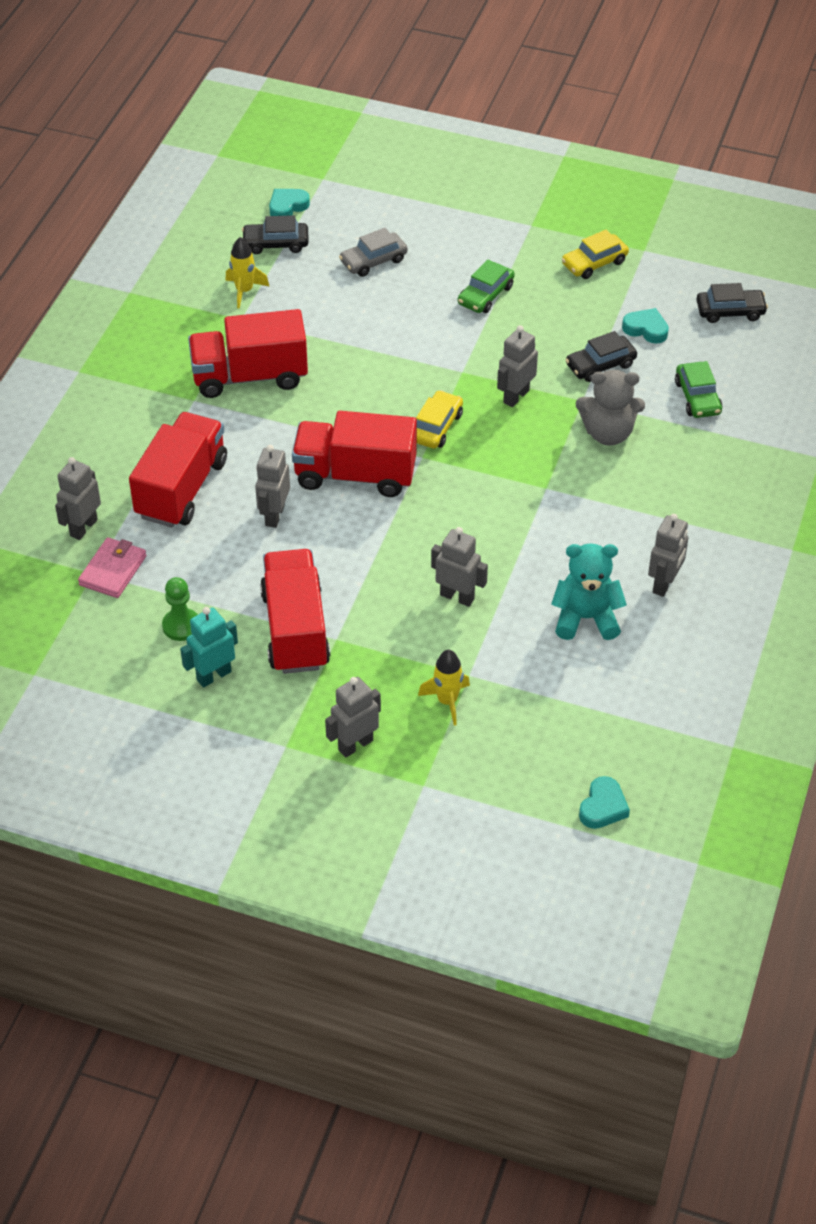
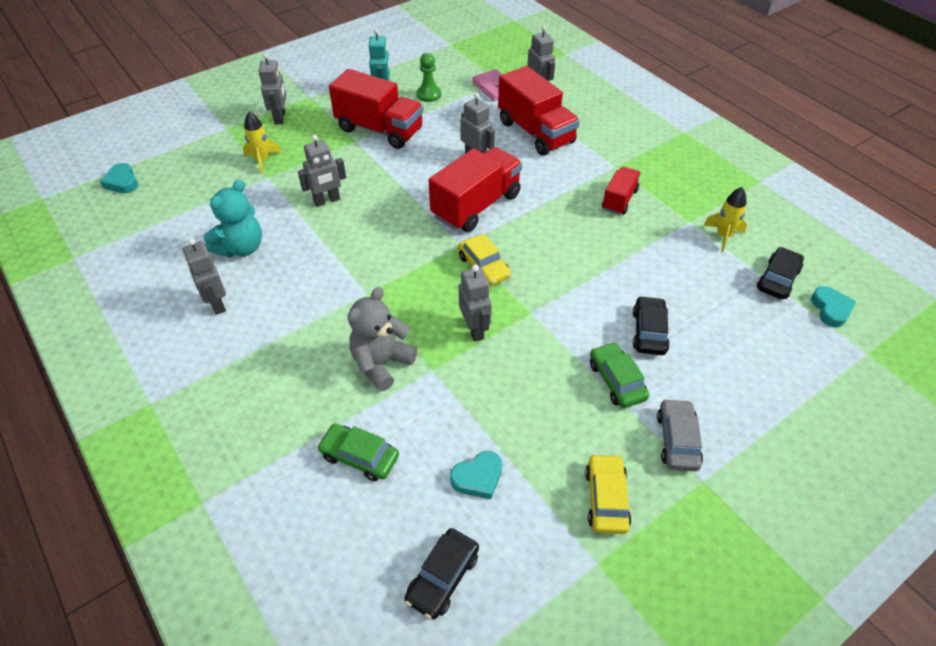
camera: 125 degrees right, 0 degrees up
red truck [188,309,308,398] -> red truck [602,167,641,215], size x0.55
grey car [339,228,408,277] -> grey car moved to [657,399,703,471]
black car [565,331,637,382] -> black car moved to [633,296,670,355]

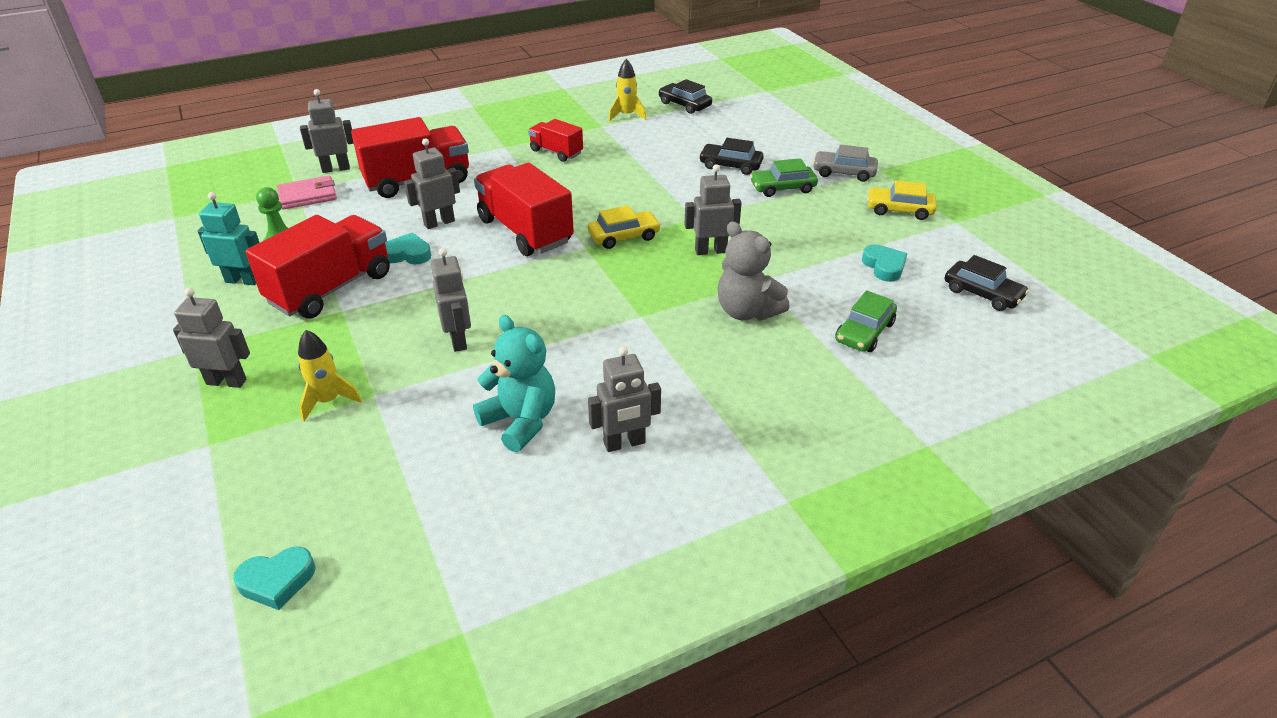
camera: 80 degrees left, 10 degrees down
turquoise heart [811,286,856,328] -> turquoise heart moved to [385,233,431,264]

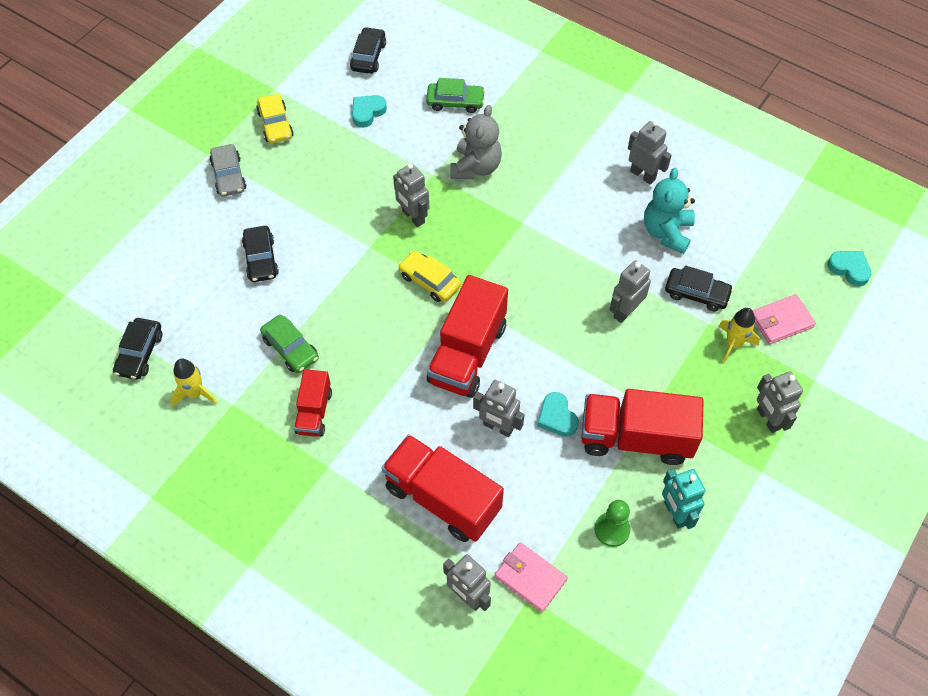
camera: 120 degrees left, 20 degrees up
green car [750,158,818,197] -> green car moved to [260,315,319,373]
none -> black car [665,265,733,312]
none -> pink wallet [752,294,816,344]

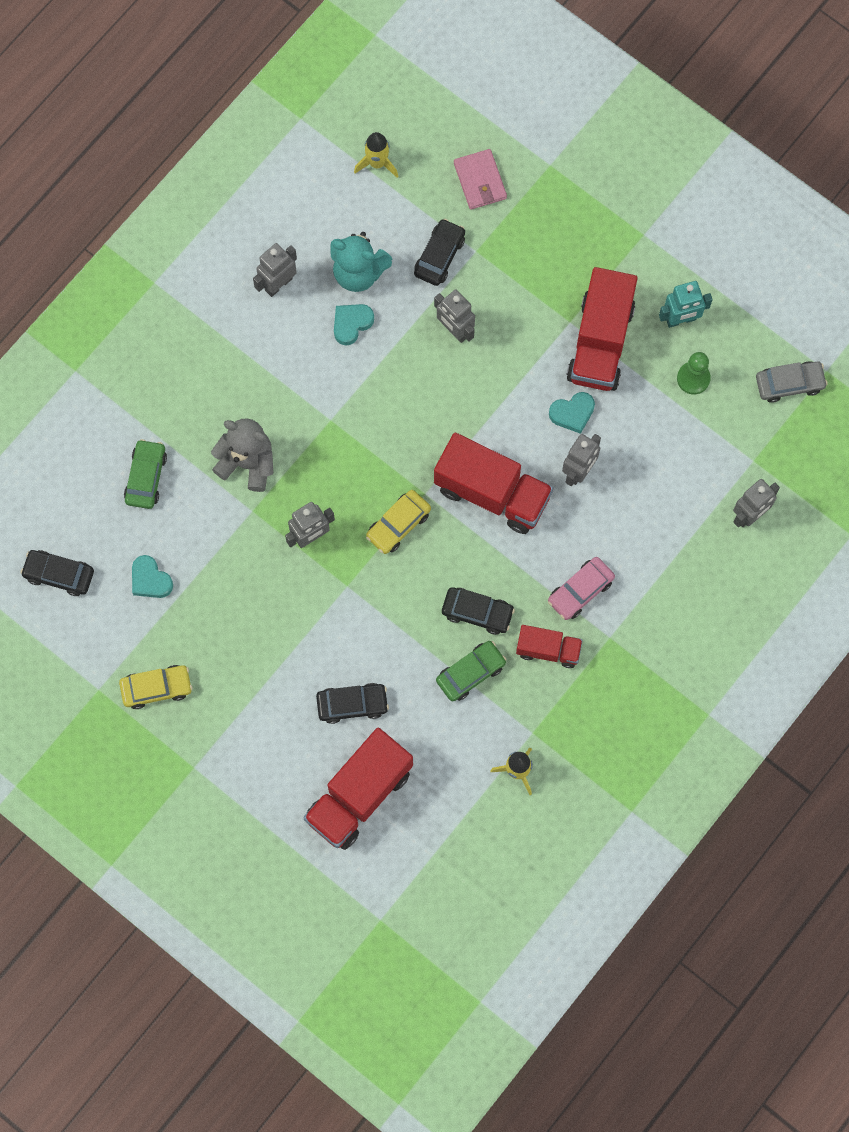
camera: 85 degrees left, 15 degrees up
black car [113,318,162,380] -> black car moved to [442,587,515,635]
grey car [209,144,247,197] -> grey car moved to [756,361,828,403]
red truck [382,434,504,542] -> red truck moved to [303,728,413,850]
pink wallet [495,542,568,612] -> none
yellow rocket [719,308,760,363] -> yellow rocket moved to [354,132,398,178]
grey robot [757,371,803,433] -> none
turquoise heart [827,251,871,287] -> turquoise heart moved to [334,304,374,345]
none -> pink car [548,557,615,620]

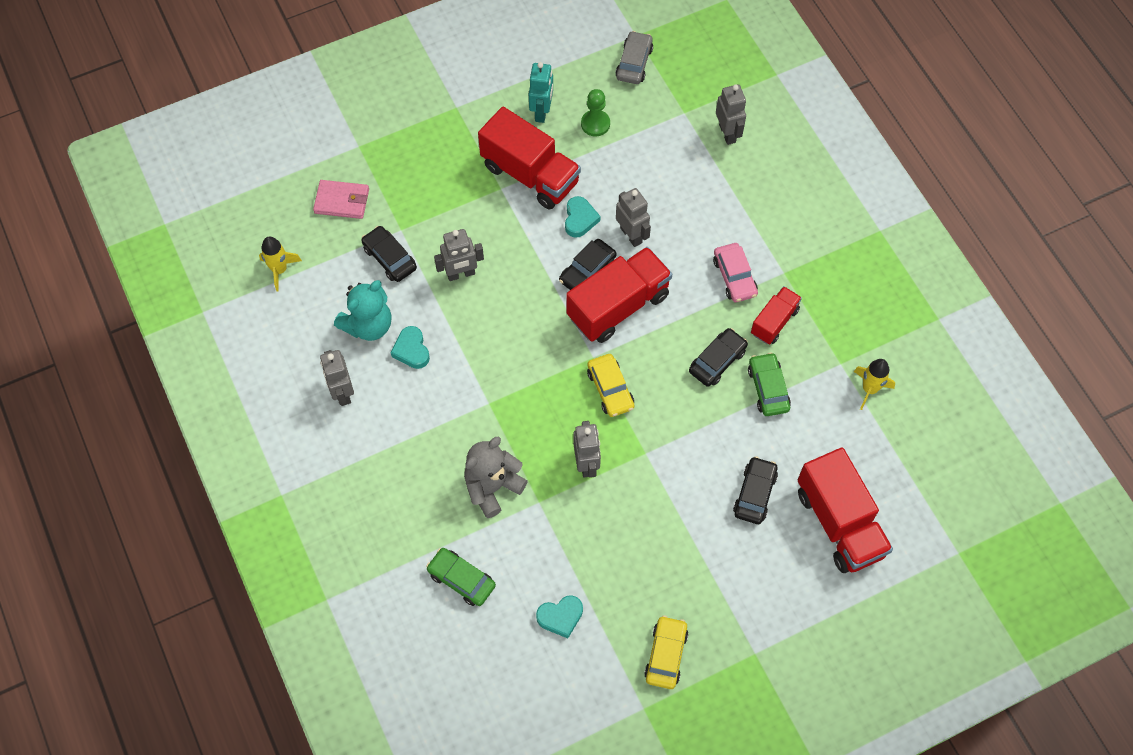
camera: 65 degrees left, 10 degrees down
black car [21,550,94,596] -> black car moved to [559,239,617,290]

